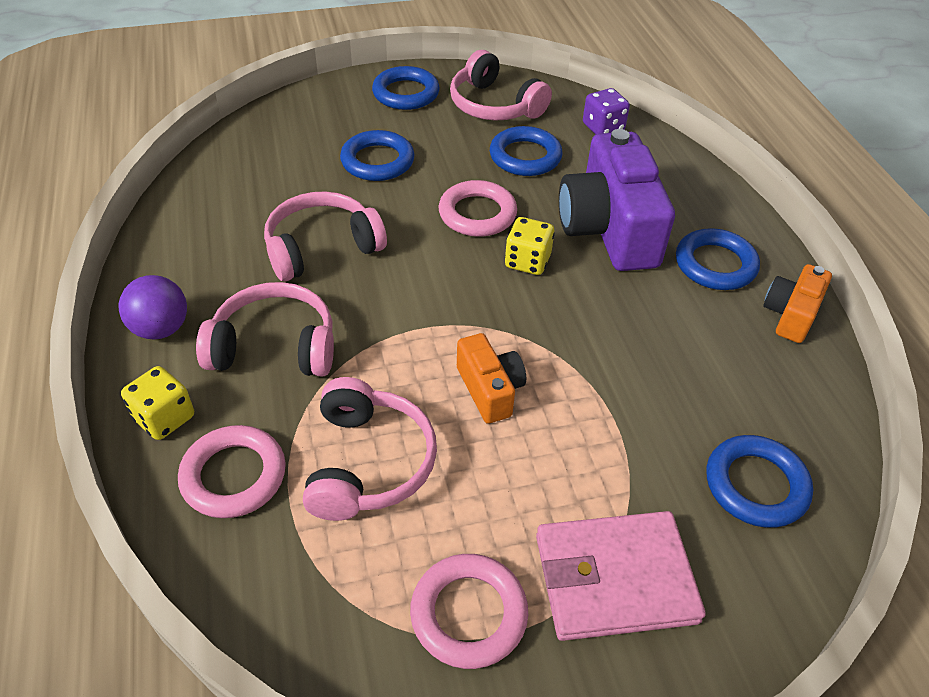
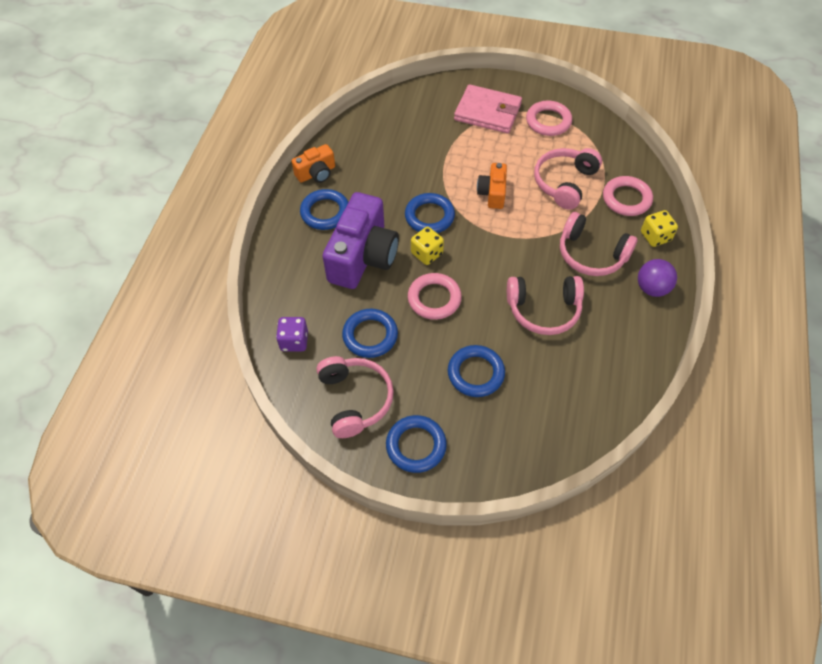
camera: 150 degrees left, 10 degrees up
blue ring [707,435,813,528] -> blue ring moved to [405,193,455,233]

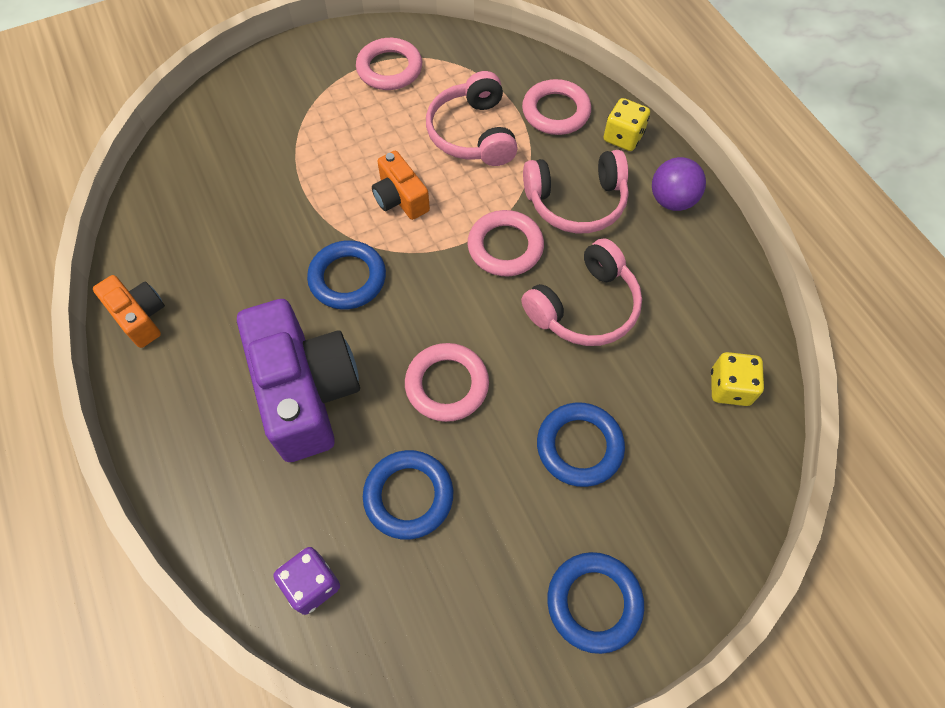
camera: 40 degrees left, 5 degrees up
orange camera [292,144,335,183] -> orange camera turned 60 degrees counterclockwise [93,275,165,348]
blue ring [300,189,349,230] -> none
pink headphones [317,356,394,438] -> none
yellow dice [411,227,444,265] -> yellow dice moved to [711,352,764,406]
pink wallet [454,84,522,133] -> none
none -> pink ring [468,210,544,276]

